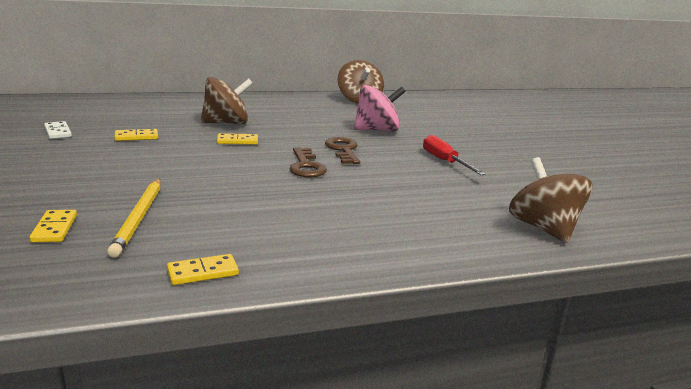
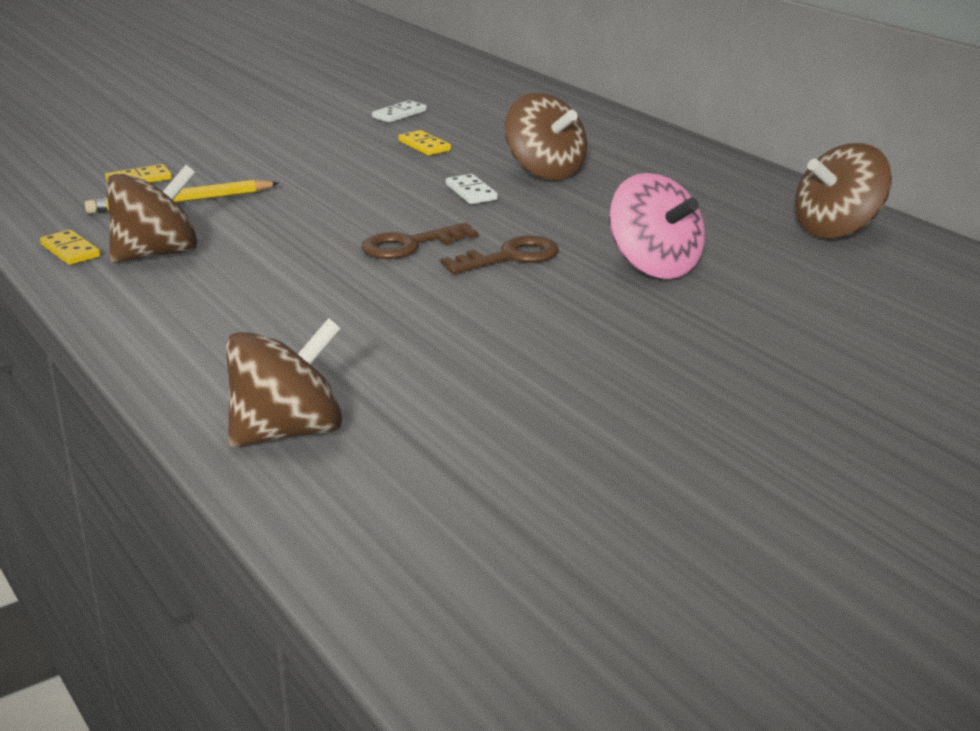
camera: 75 degrees right, 5 degrees up
yellow domino [217,133,258,145] -> white domino [446,174,498,204]
red screwdriver [423,135,486,175] -> none
none -> brown spinning top [106,165,198,263]

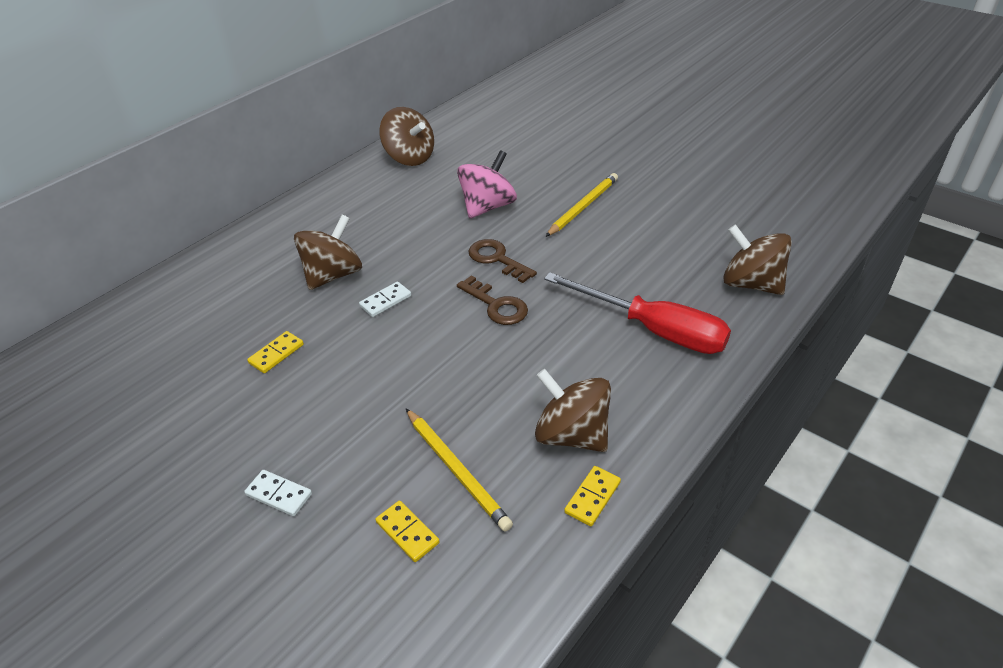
camera: 105 degrees left, 15 degrees up
white domino [372,100,427,123] -> white domino moved to [244,470,312,516]
none -> red screwdriver [544,272,731,354]
none -> yellow pencil [545,173,618,237]

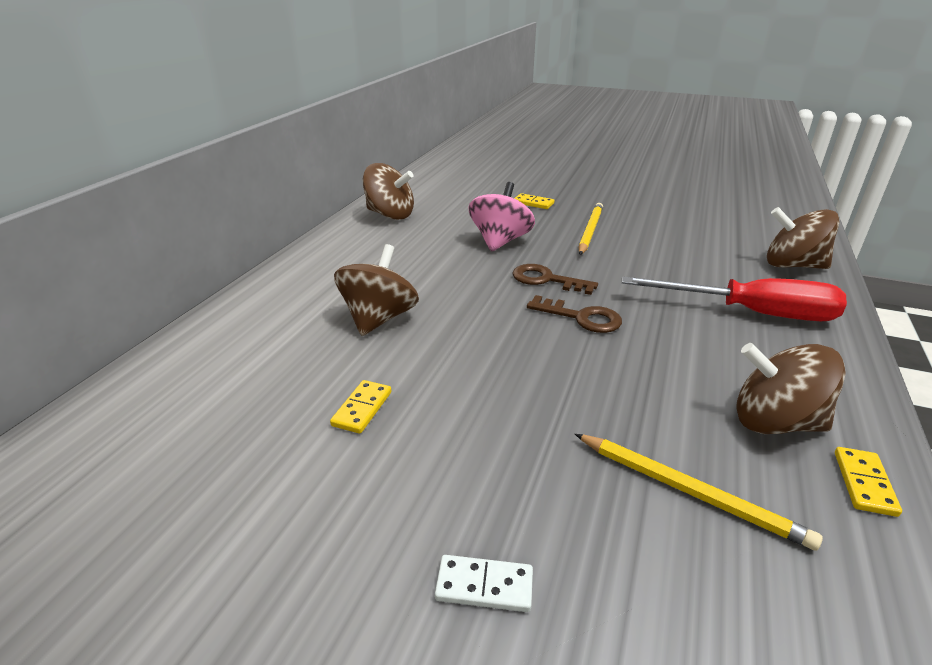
camera: 20 degrees left, 10 degrees down
white domino [359,282,411,317] -> none
yellow domino [375,501,440,562] -> yellow domino moved to [514,193,554,209]

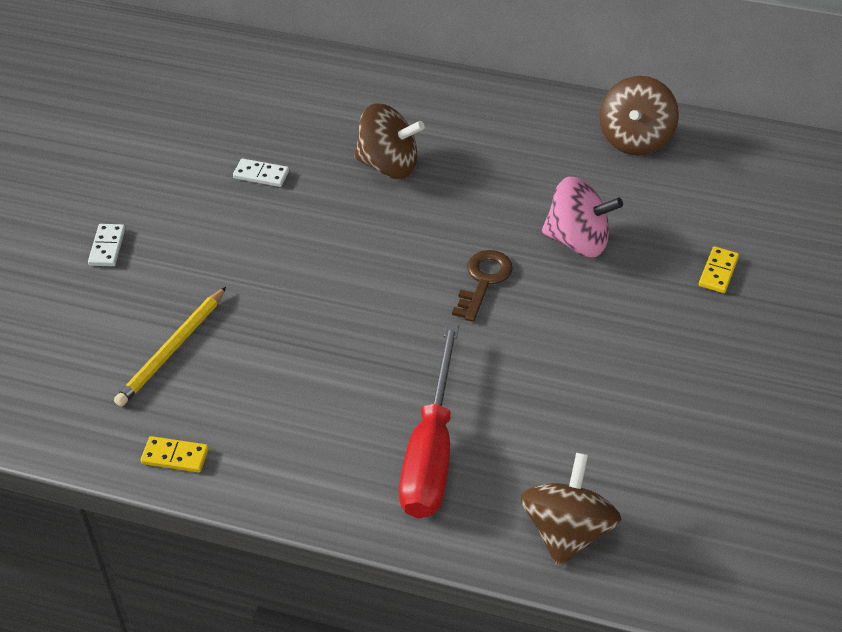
camera: 85 degrees right, 15 degrees up
yellow domino [330,380,391,434] -> white domino [233,158,289,187]
brown key [527,295,622,333] -> none
yellow pencil [579,203,603,255] -> none
brown spinning top [736,343,846,434] -> none

